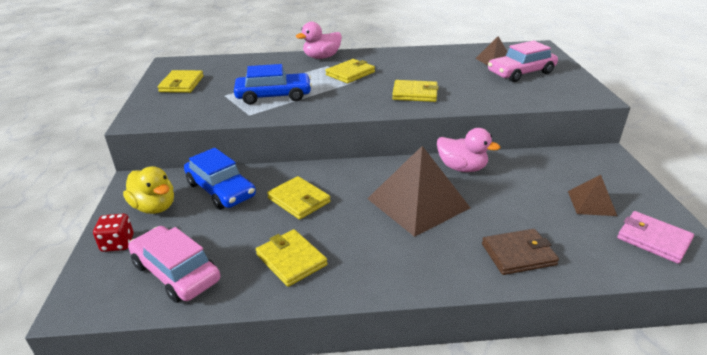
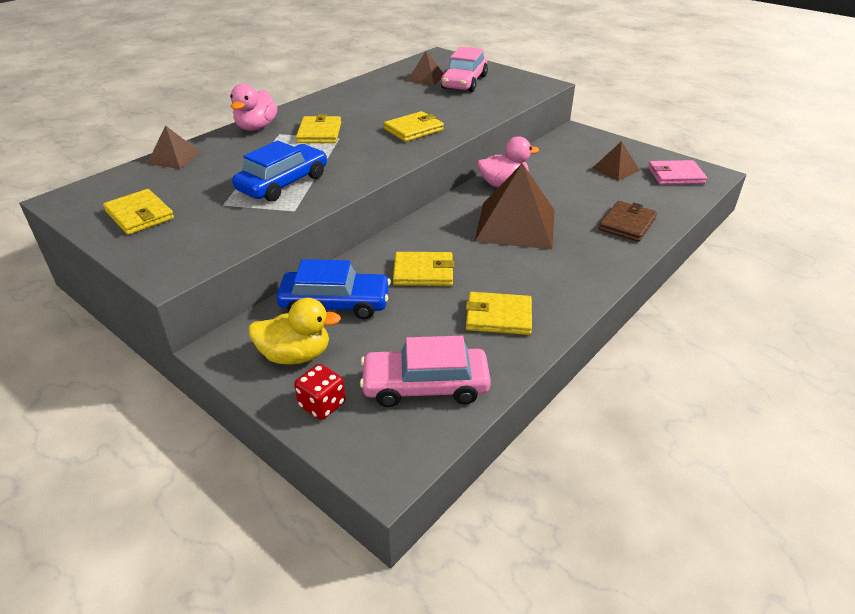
camera: 45 degrees left, 5 degrees up
none -> brown pyramid [147,125,201,169]

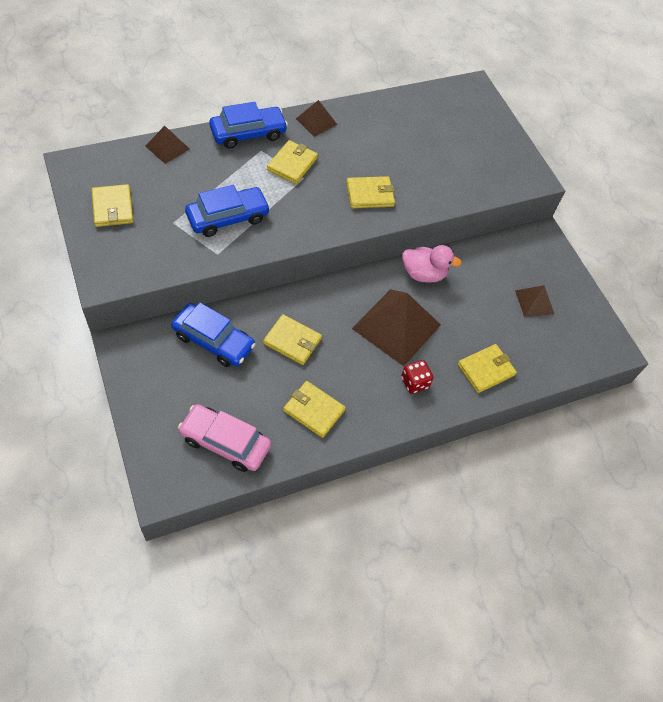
camera: 20 degrees right, 20 degrees up
pink duck [230,83,277,131] -> blue car [209,102,288,149]
yellow duck [248,298,341,365] -> none
red dice [294,364,345,420] -> red dice moved to [401,360,433,394]
brown pyramid [407,51,444,85] -> brown pyramid moved to [296,100,337,137]
pink car [441,47,488,92] -> none
brown wallet [599,201,657,242] -> yellow wallet [458,344,517,393]
pink wallet [648,160,707,185] -> none

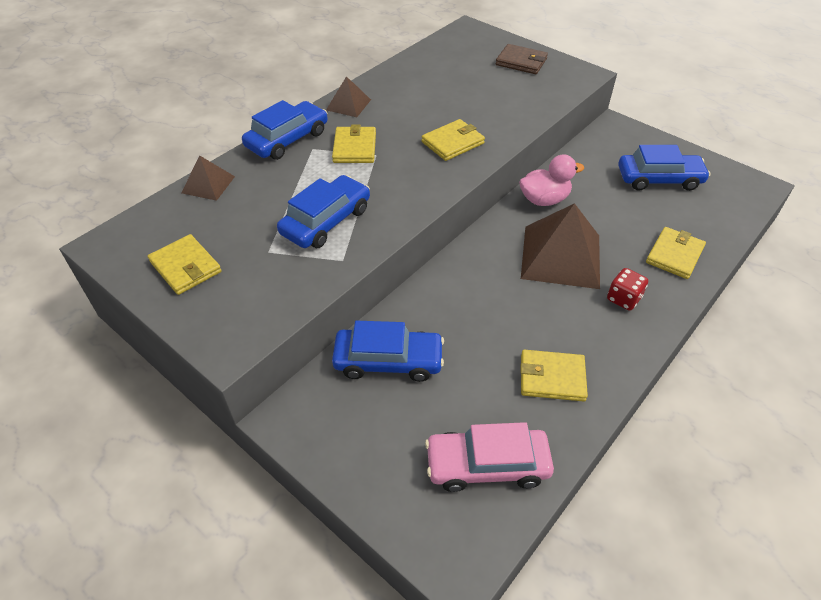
camera: 20 degrees left, 10 degrees down
yellow wallet [263,314,322,365] -> none
brown pyramid [515,285,554,317] -> blue car [618,145,710,191]
none -> brown wallet [496,44,548,74]

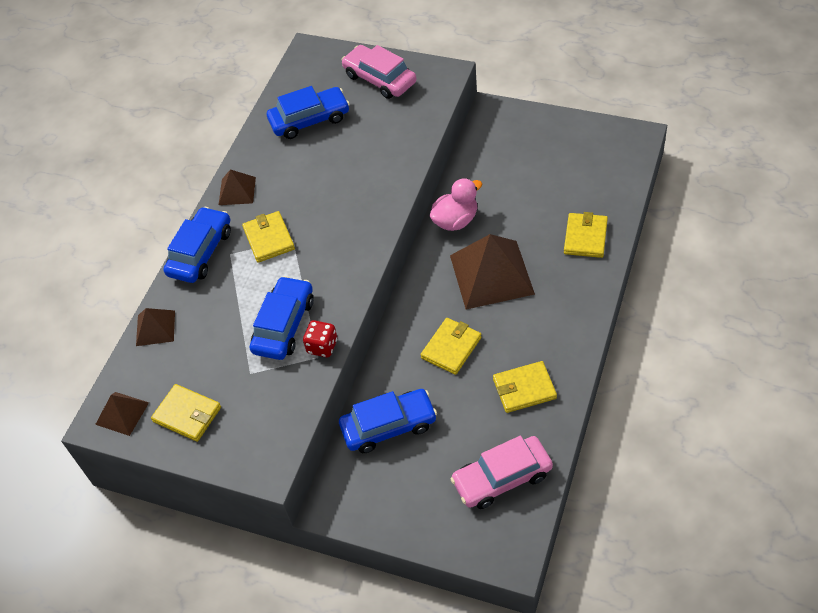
camera: 15 degrees left, 5 degrees up
yellow wallet [421,119,485,161] -> yellow wallet moved to [420,318,482,375]
brown wallet [496,44,548,74] -> pink car [341,45,416,99]
red dice [607,268,648,311] -> red dice moved to [303,320,337,357]
blue car [618,145,710,191] -> blue car moved to [267,86,350,139]
none -> brown pyramid [95,392,149,436]

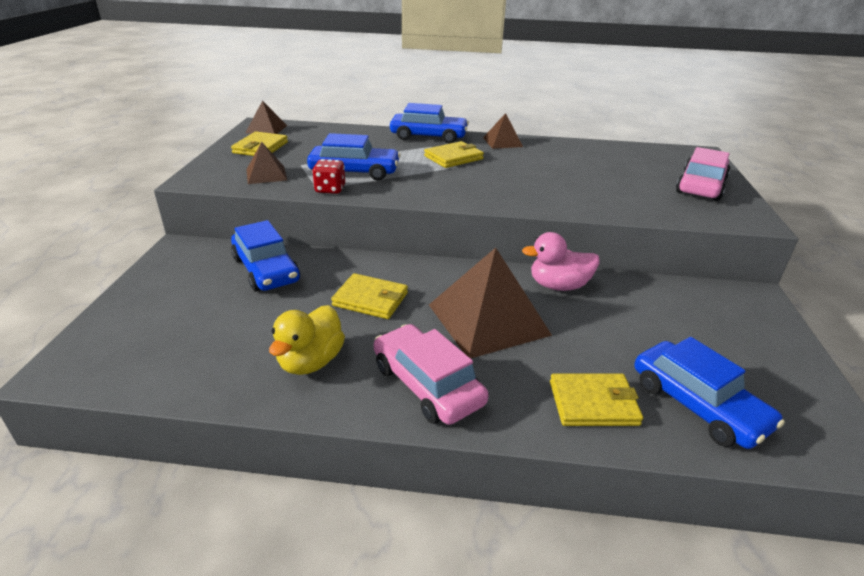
camera: 70 degrees right, 20 degrees down
brown pyramid [136,308,175,346] -> brown pyramid moved to [246,142,287,184]
blue car [267,86,350,139] -> blue car moved to [635,337,785,449]
pink duck [430,178,482,231] -> pink duck turned 135 degrees clockwise [522,232,600,291]
pink car [450,436,553,509] -> pink car moved to [374,324,488,425]
yellow wallet [493,361,557,413] -> yellow duck [269,305,345,375]

